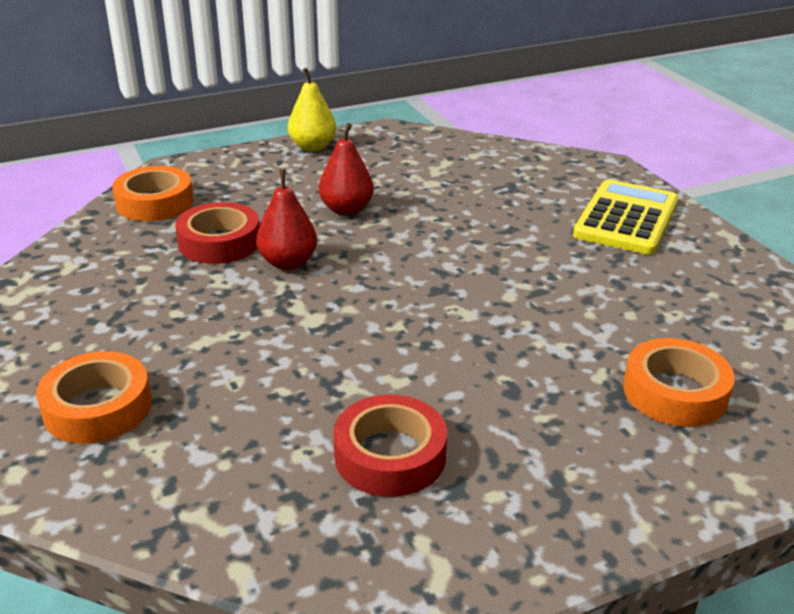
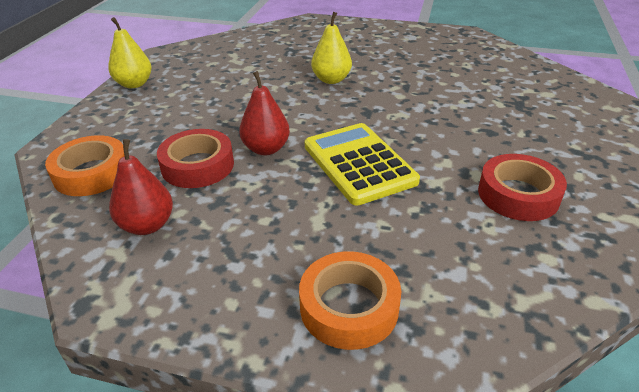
camera: 50 degrees left, 5 degrees up
red pear [319,123,374,216] -> red pear moved to [109,139,173,235]
yellow calculator [573,179,678,255] -> yellow calculator moved to [305,123,420,206]
orange tape [623,338,735,427] -> none
none -> yellow pear [311,12,352,84]

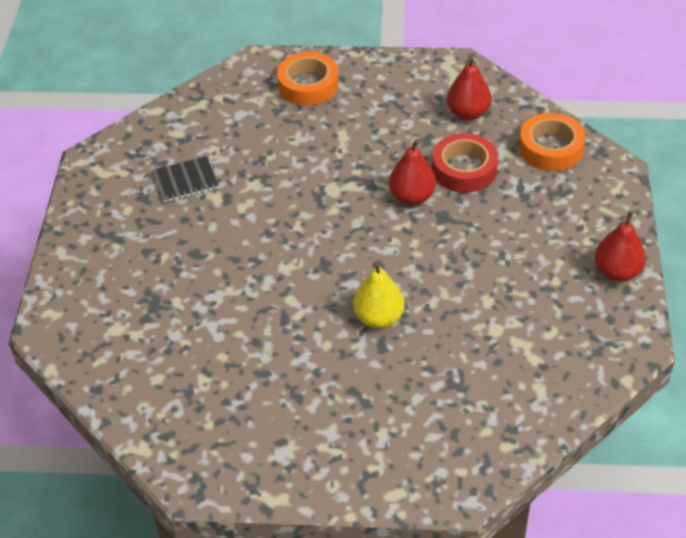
camera: 170 degrees right, 10 degrees up
yellow pear [108,17,152,88] -> red pear [594,211,646,282]
yellow calculator [305,123,420,206] -> none
red tape [478,154,567,221] -> black notebook [152,156,219,202]

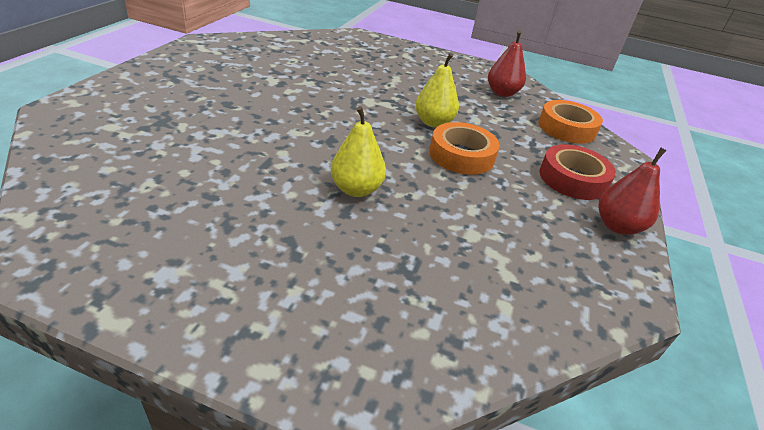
camera: 10 degrees right, 10 degrees down
black notebook [152,156,219,202] -> none
orange tape [277,52,339,106] -> orange tape moved to [430,122,500,175]
red pear [389,139,436,205] -> yellow pear [415,53,459,128]
red tape [432,133,498,193] -> red tape moved to [539,144,616,200]

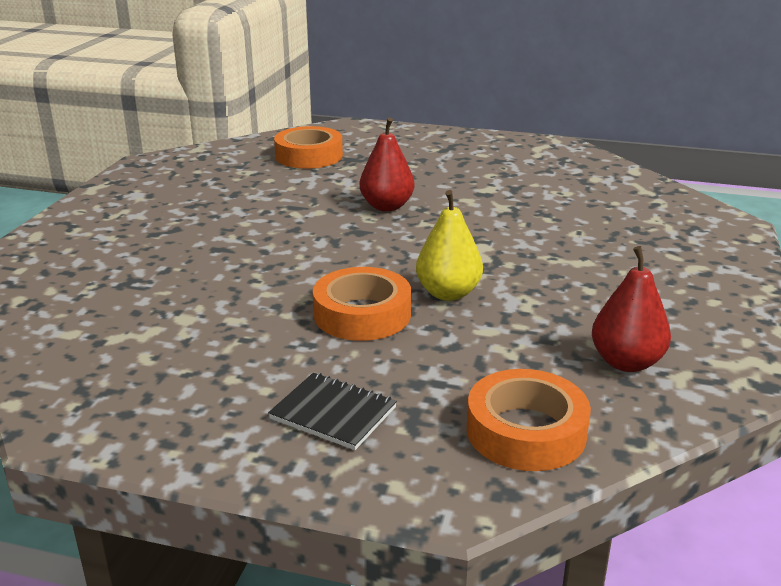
camera: 90 degrees right, 10 degrees down
yellow pear [331,106,386,197] -> none
red tape [539,144,616,200] -> black notebook [268,373,397,450]
red pear [598,148,667,235] -> red pear moved to [359,118,414,211]
none -> orange tape [274,126,343,169]

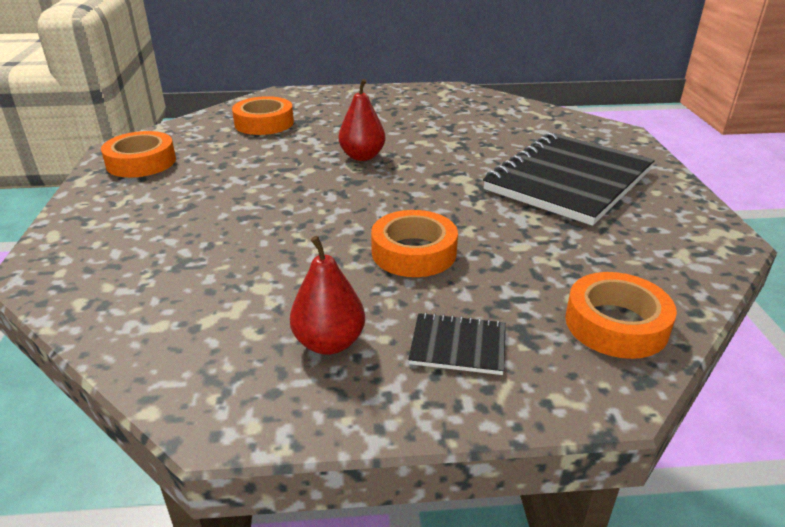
camera: 20 degrees left, 5 degrees up
yellow pear [416,190,483,301] -> none
red pear [592,246,671,372] -> red pear moved to [290,236,365,355]
none -> orange tape [101,131,176,178]
none -> black notebook [483,133,655,226]

